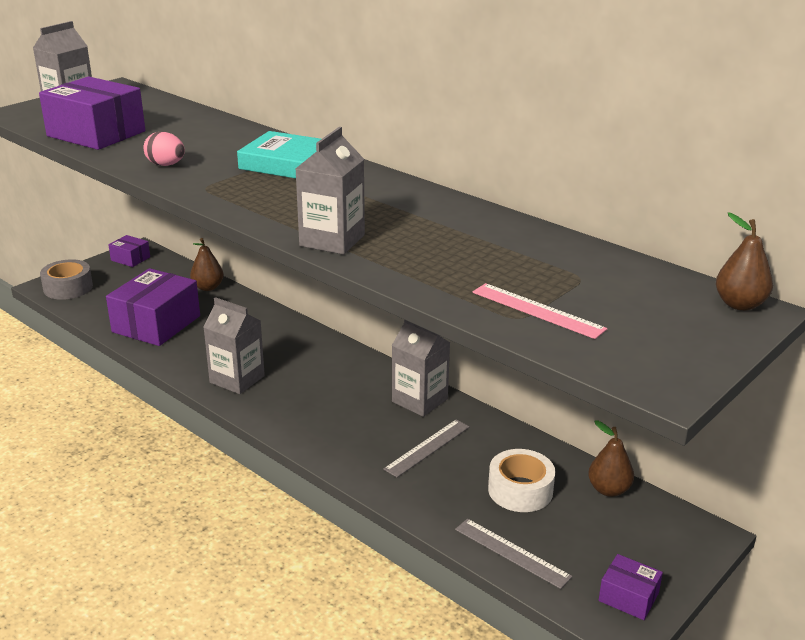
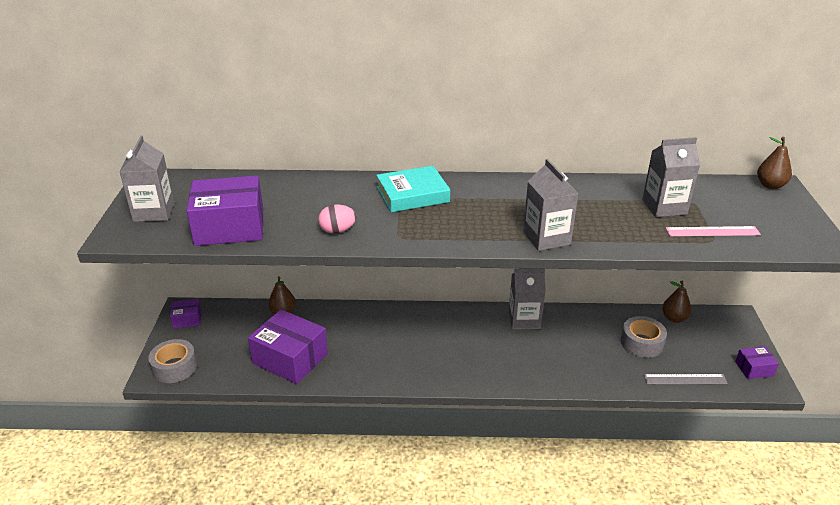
camera: 40 degrees left, 5 degrees up
purple box [106,268,200,346] -> purple box turned 45 degrees counterclockwise [248,309,328,384]
grey carton [203,297,265,394] -> grey carton moved to [642,137,700,217]
grey ruler [383,420,470,477] -> none
white tape [488,449,555,512] -> grey tape [621,316,667,358]

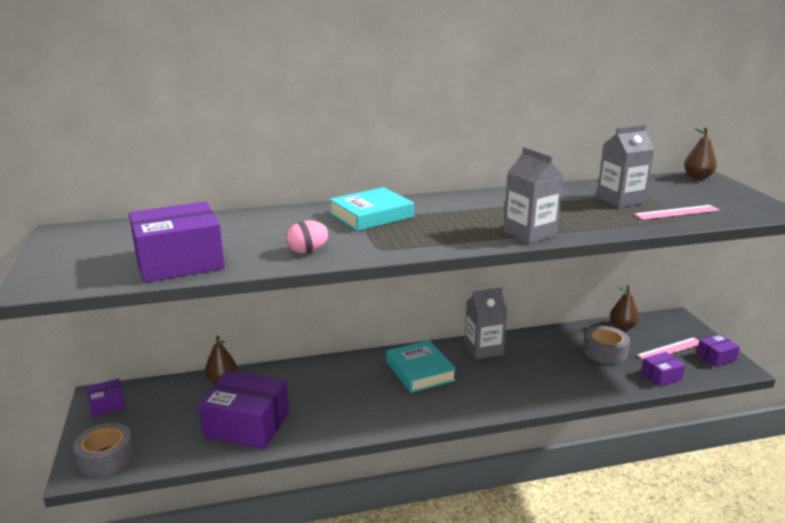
camera: 15 degrees left, 10 degrees down
grey carton [119,135,174,222] -> none
grey ruler [644,374,728,384] -> purple box [641,352,685,387]
none -> turquoise book [386,340,457,393]
none -> pink ruler [637,337,699,360]

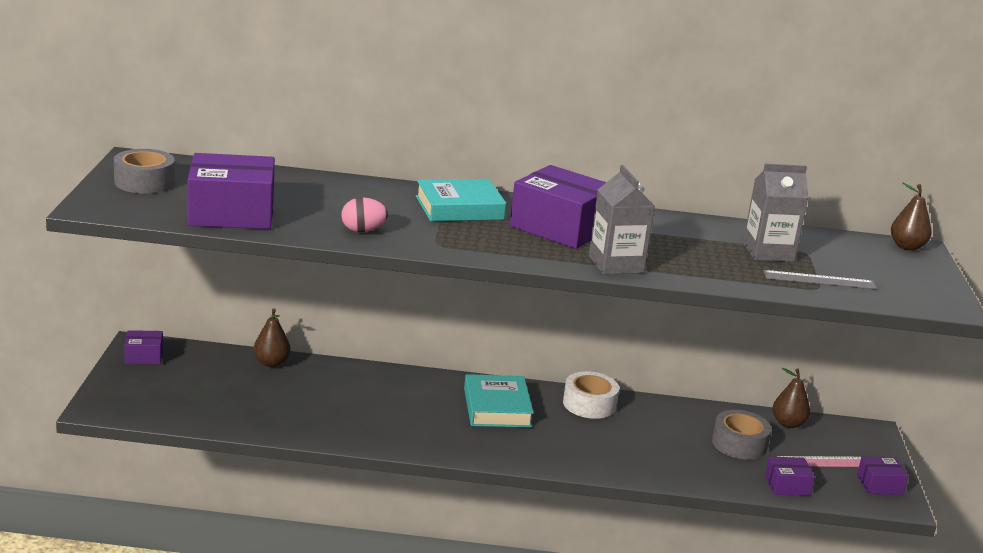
camera: 15 degrees right, 0 degrees up
grey tape [73,423,135,477] -> grey tape moved to [114,149,175,194]
purple box [198,370,289,449] -> purple box moved to [510,165,606,249]
grey carton [464,288,507,359] -> white tape [563,371,619,419]
pink ruler [634,205,720,220] -> grey ruler [763,270,877,290]

